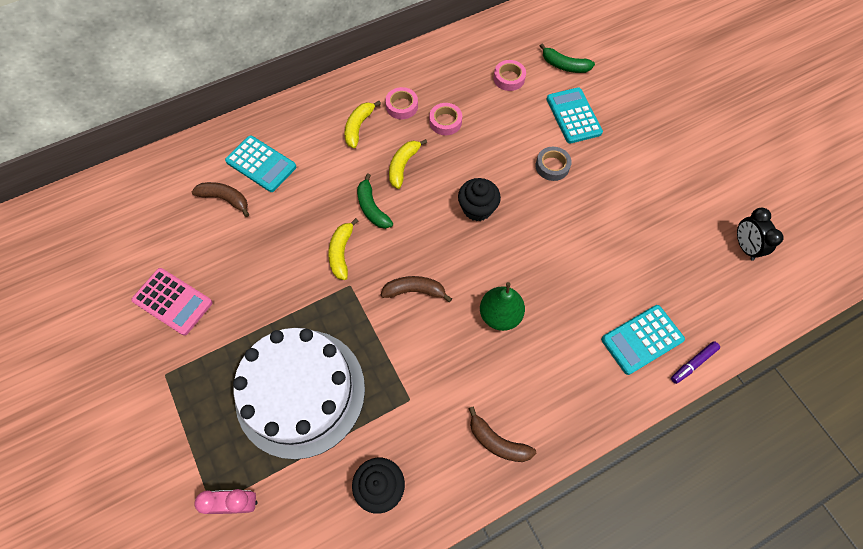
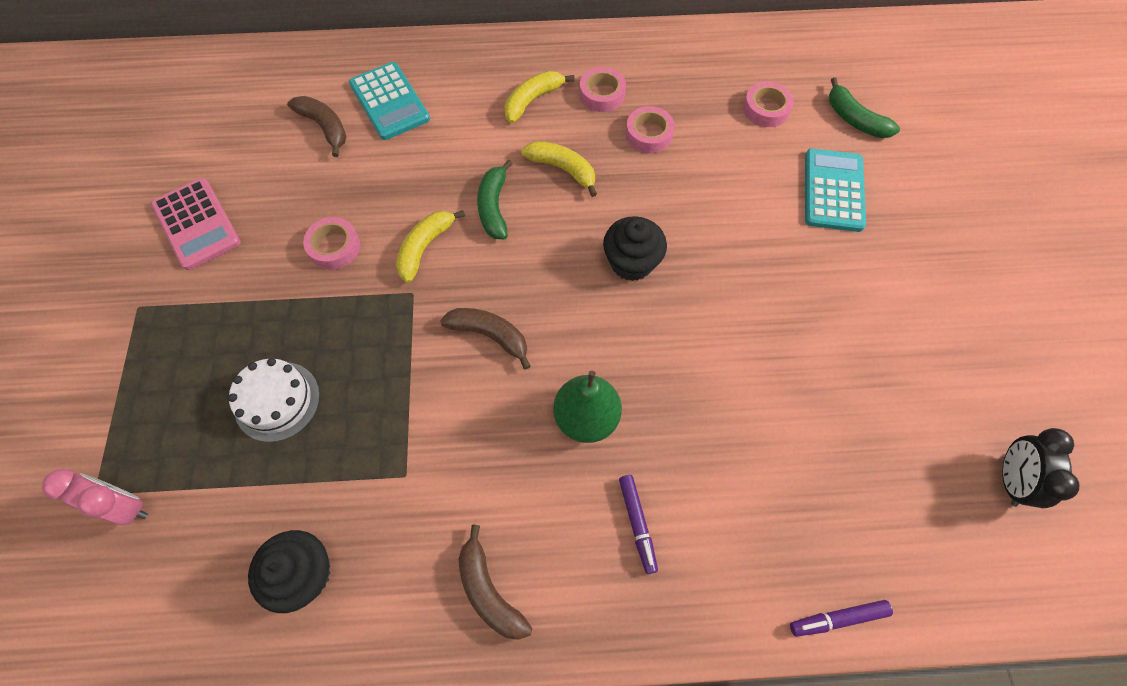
camera: 25 degrees right, 0 degrees up
white cake [233,328,365,460] -> white cake [228,358,320,442], size x0.46
yellow banana [389,139,427,189] -> yellow banana turned 75 degrees clockwise [521,141,597,197]
grey tape [535,147,572,181] -> none
turquoise calculator [601,305,685,375] -> none
none -> pink tape [303,217,360,269]
none -> purple marker [619,475,658,574]

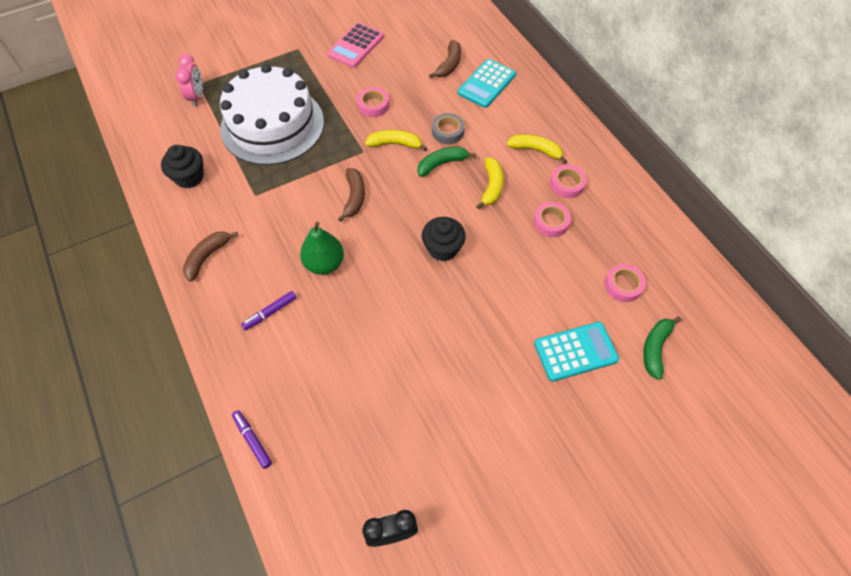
camera: 65 degrees right, 5 degrees down
white cake [228,358,320,442] -> white cake [220,64,324,165], size x2.17
none -> grey tape [432,113,465,144]

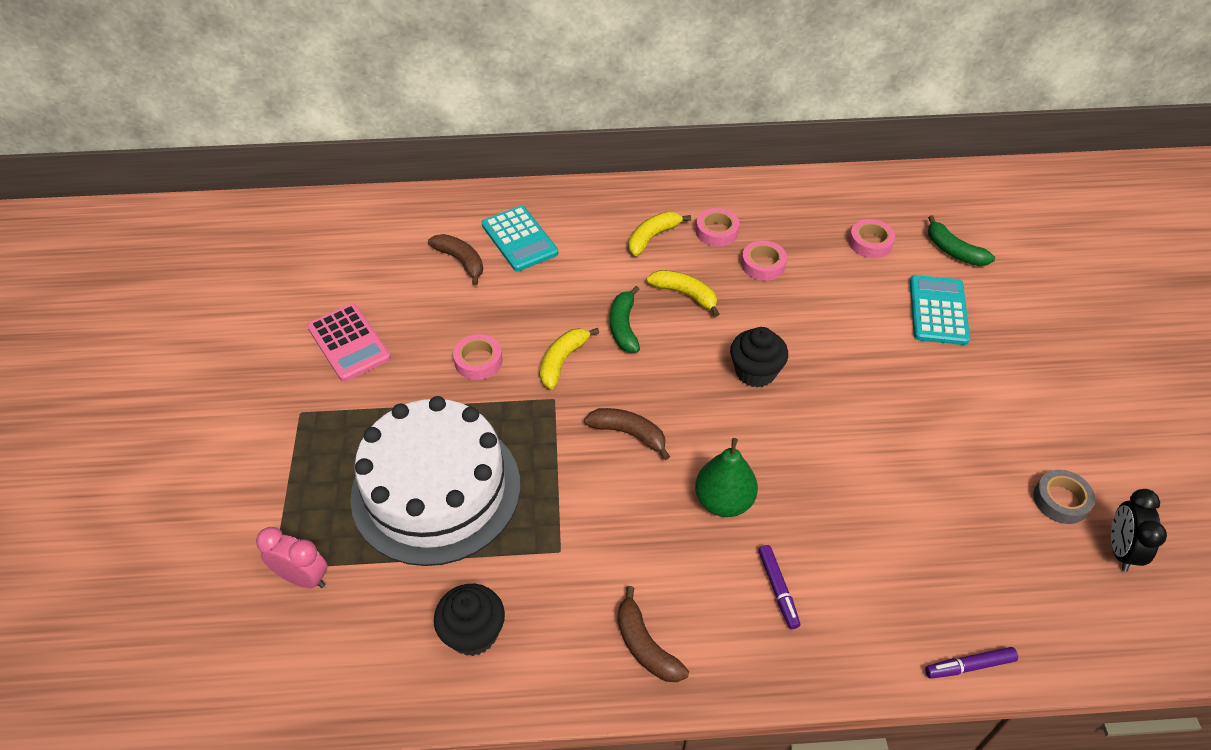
camera: 65 degrees left, 10 degrees down
grey tape [432,113,465,144] -> grey tape moved to [1033,470,1095,524]

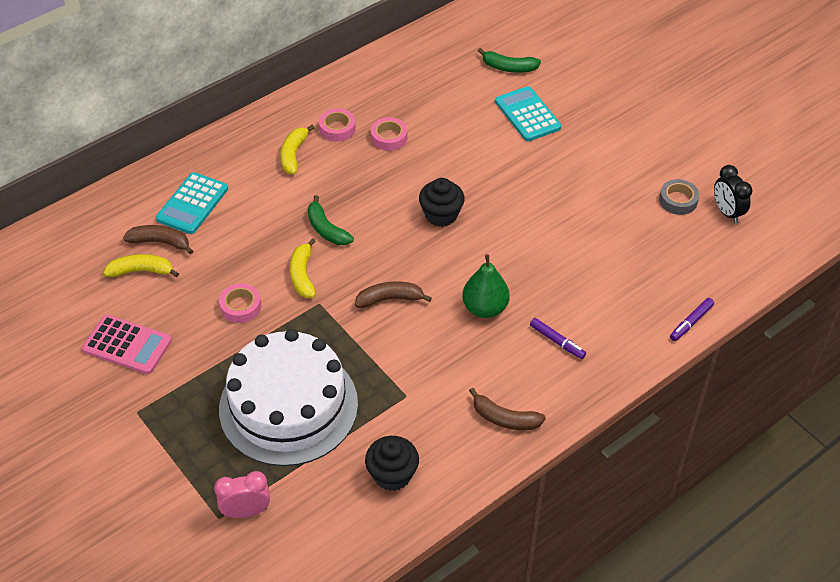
camera: 35 degrees left, 0 degrees up
turquoise calculator [482,206,558,271] -> turquoise calculator turned 90 degrees clockwise [156,172,228,234]
yellow banana [647,270,719,317] -> yellow banana moved to [103,254,179,277]
pink tape [849,219,895,258] -> none

